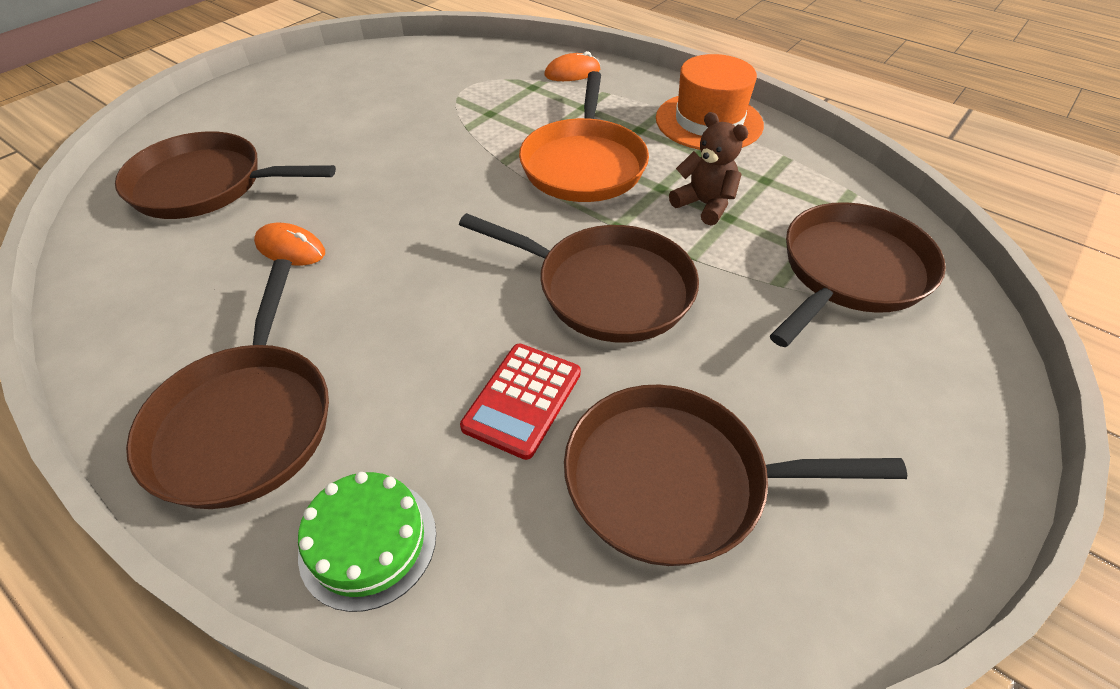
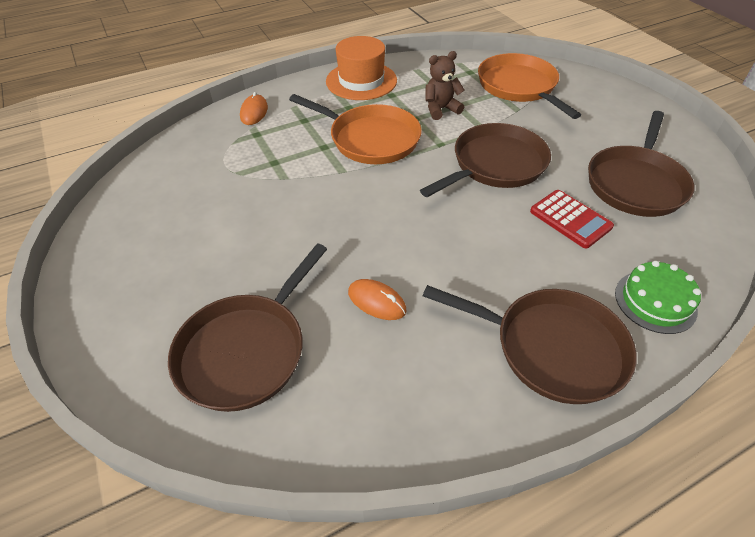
camera: 65 degrees left, 0 degrees up
orange mouse [254,223,325,265] -> orange mouse turned 75 degrees clockwise [348,279,407,320]
brown pan [770,202,946,347] -> orange pan [478,53,581,119]

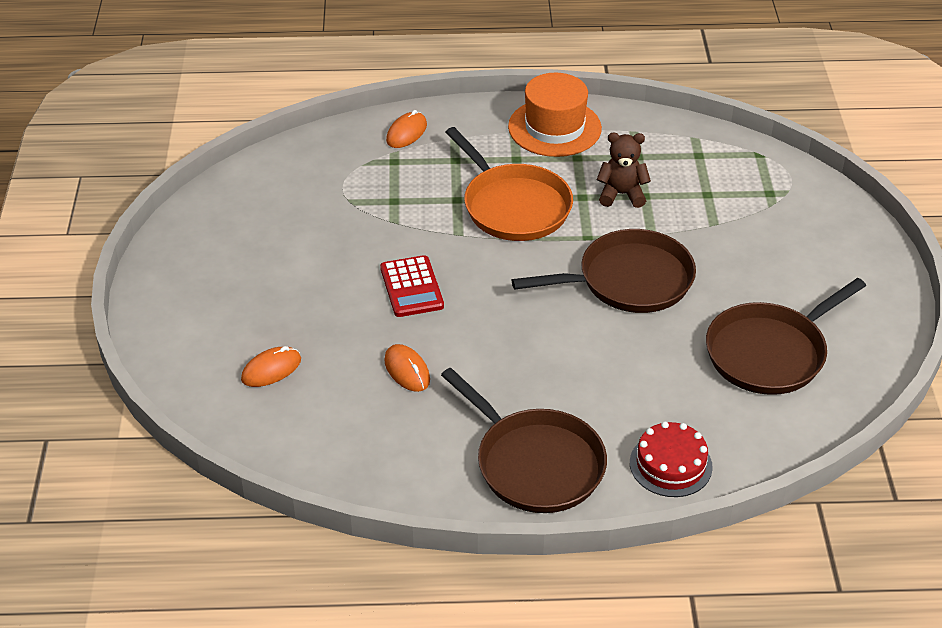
camera: 25 degrees right, 5 degrees down
brown pan [168,244,327,412] -> orange mouse [241,346,301,387]
orange pan [478,53,581,119] -> none
red calculator [530,190,614,248] -> red calculator moved to [380,255,444,317]
green cake [615,261,701,334] -> red cake [630,421,713,497]

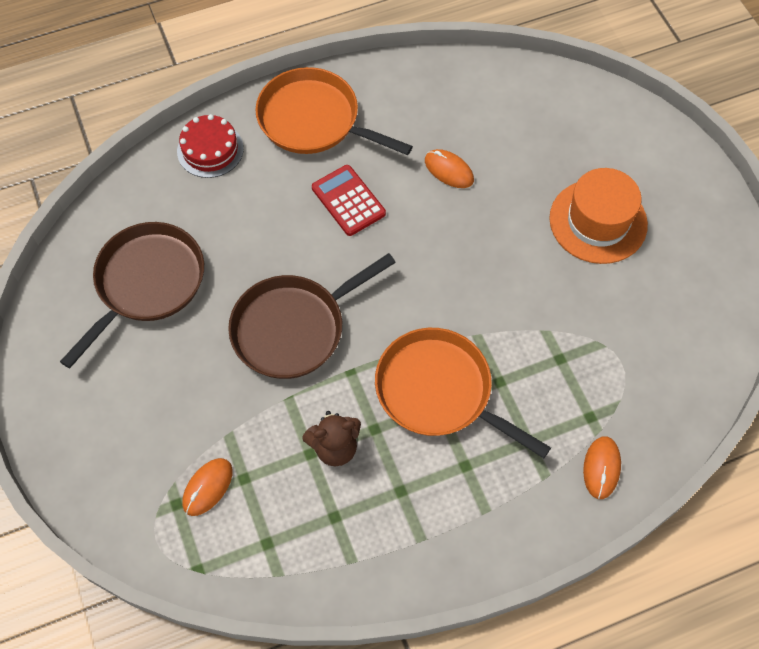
camera: 160 degrees right, 20 degrees up
orange mouse [241,346,301,387] -> orange mouse moved to [182,458,233,516]
red calculator [380,255,444,317] -> red calculator moved to [312,165,386,236]
brown pan [441,368,607,513] -> orange pan [256,67,413,155]
orange hat [508,73,602,157] -> orange hat moved to [549,168,648,264]

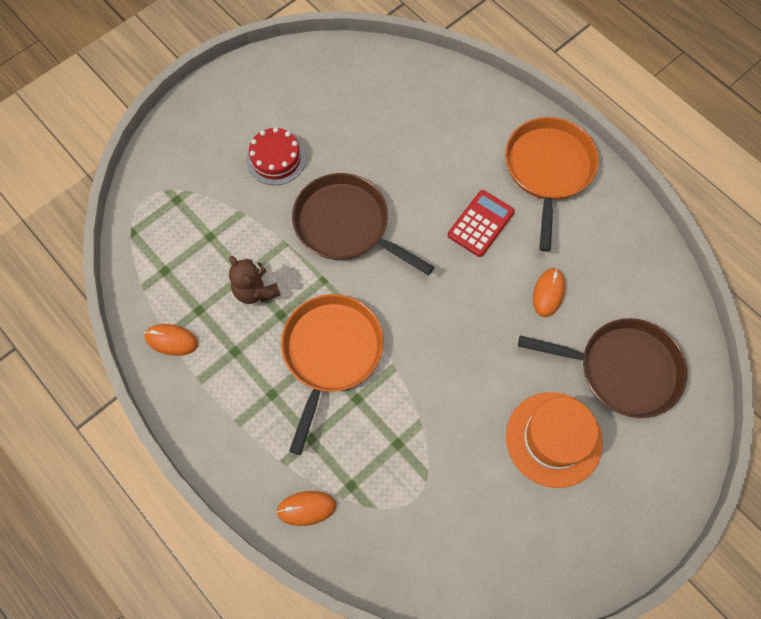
camera: 70 degrees right, 5 degrees up
brown pan [60,222,204,369] -> brown pan moved to [518,318,688,418]
red cake [177,114,244,178] -> red cake moved to [247,127,306,185]
orange mouse [182,458,233,516] -> orange mouse moved to [144,324,198,356]

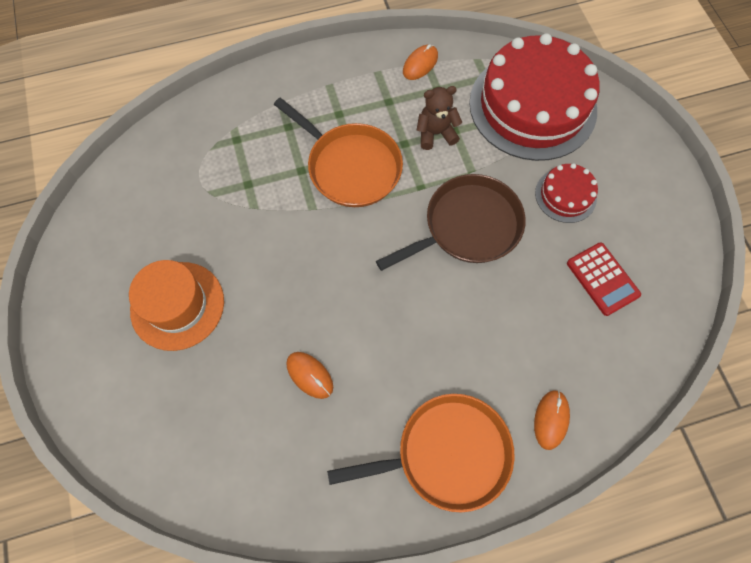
camera: 115 degrees right, 0 degrees up
orange mouse [276,491,336,526] -> orange mouse moved to [534,390,570,450]
red calculator [448,190,515,257] -> red calculator moved to [567,243,641,316]
orange pan [505,117,599,252] -> orange pan turned 45 degrees counterclockwise [327,394,515,512]
brown pan [518,318,688,418] -> none
none -> red cake [469,33,600,161]

